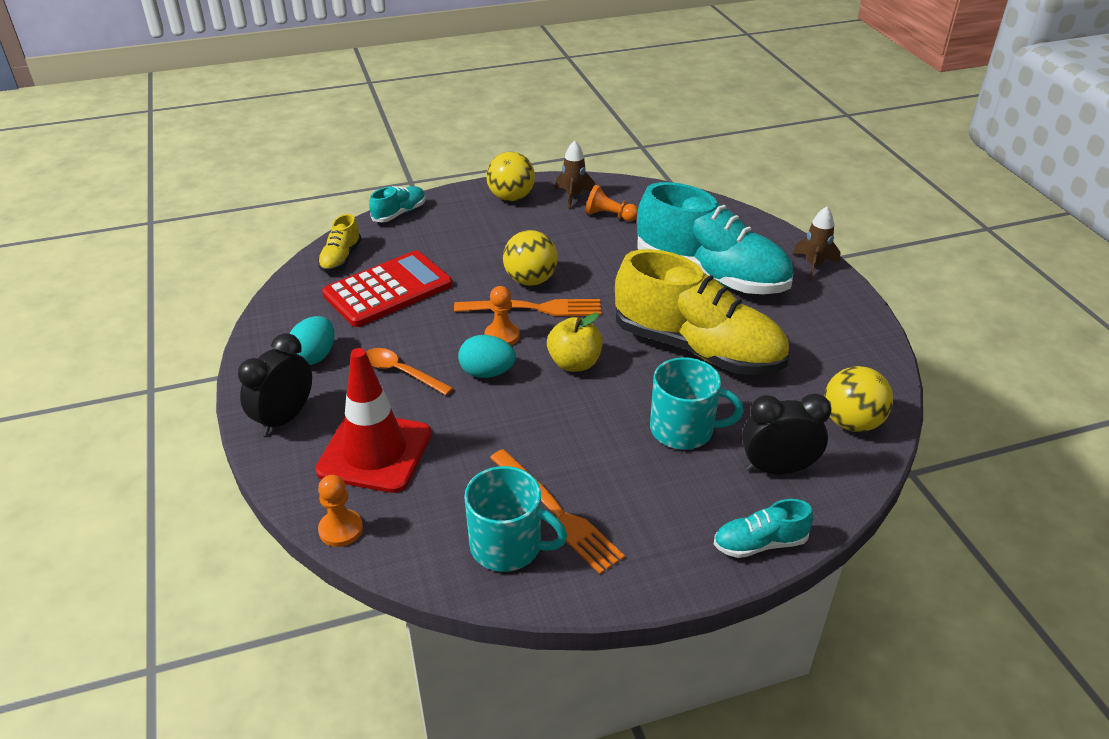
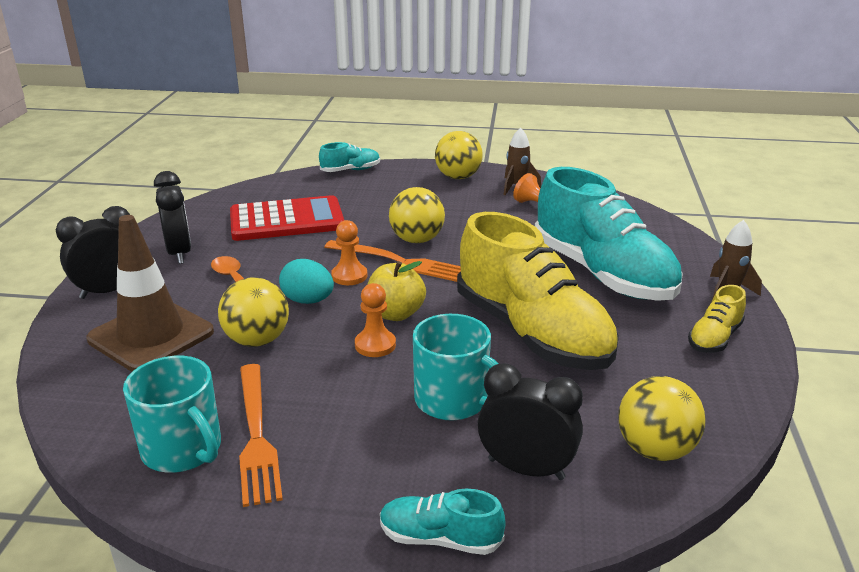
camera: 25 degrees right, 10 degrees down
turquoise egg [289,316,334,365] -> black clock [154,171,191,264]
red traffic cone [315,348,432,493] -> brown traffic cone [86,215,214,371]
yellow shoe [318,214,362,272] -> yellow shoe moved to [688,285,746,353]
orange pawn [318,475,363,547] -> orange pawn moved to [355,283,396,357]
none -> yellow ball [218,277,289,347]

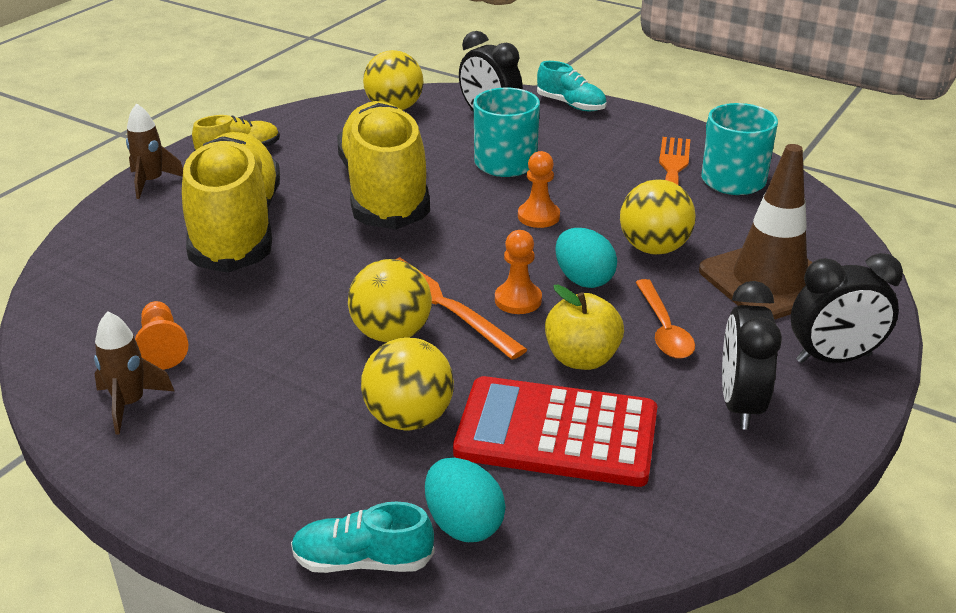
camera: 155 degrees left, 5 degrees up
yellow apple [367,261,426,321] -> yellow apple moved to [545,285,624,370]
yellow ball [435,131,483,179] -> yellow ball moved to [361,337,454,431]
turquoise shoe [535,167,683,301] -> yellow shoe [182,132,280,273]
none -> turquoise egg [425,458,505,542]

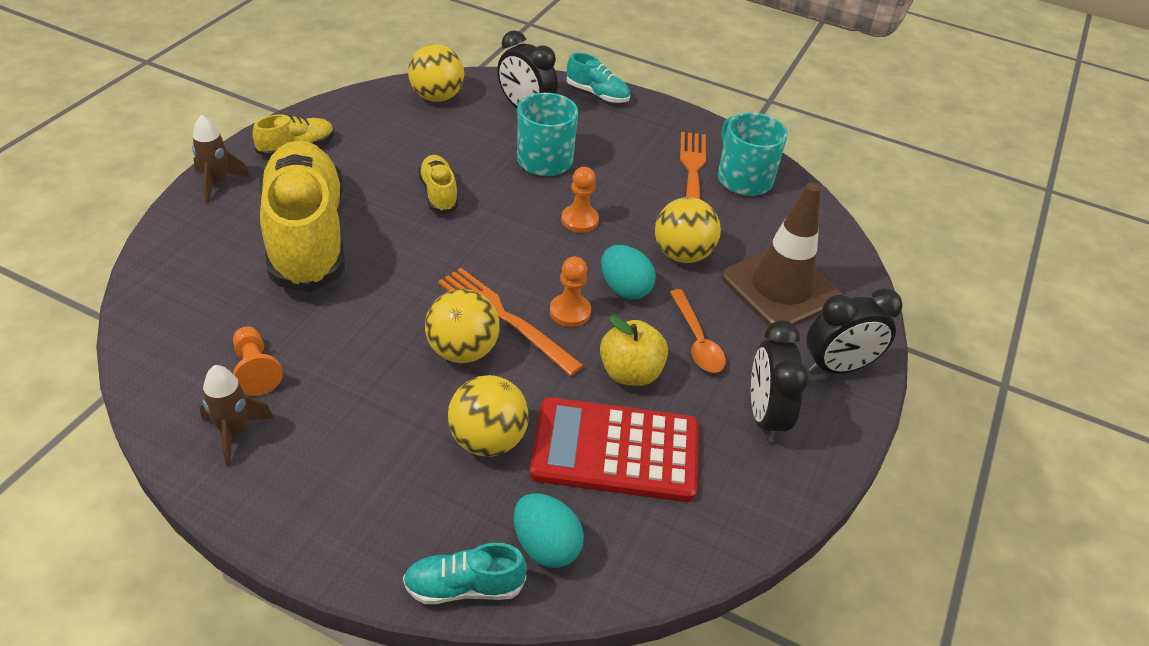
camera: 10 degrees left, 10 degrees up
yellow shoe [337,101,430,229] -> yellow shoe [418,155,458,214], size x0.43

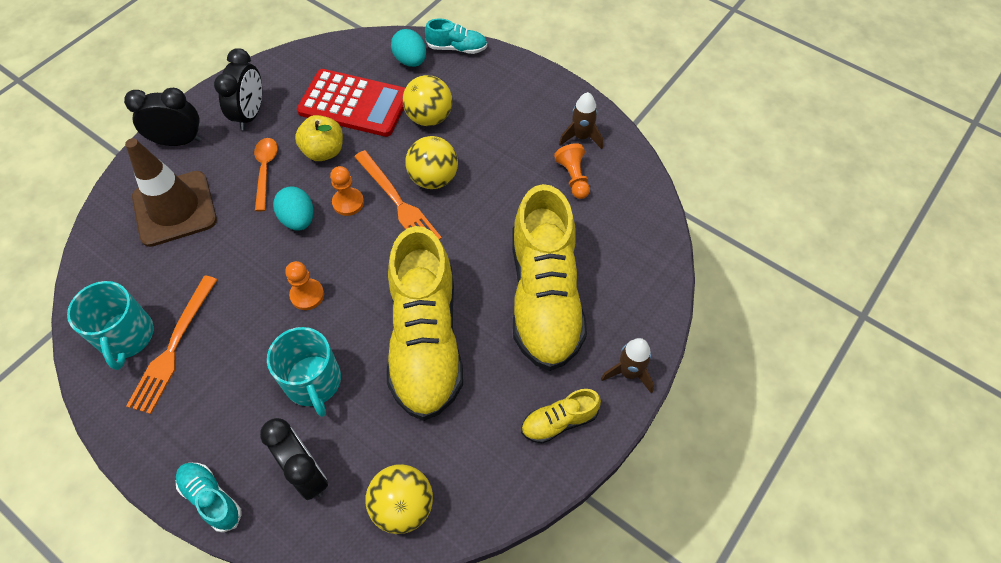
camera: 165 degrees left, 15 degrees up
yellow shoe [418,155,458,214] -> yellow shoe [387,226,463,421], size x2.30
yellow ball [655,197,721,263] -> none

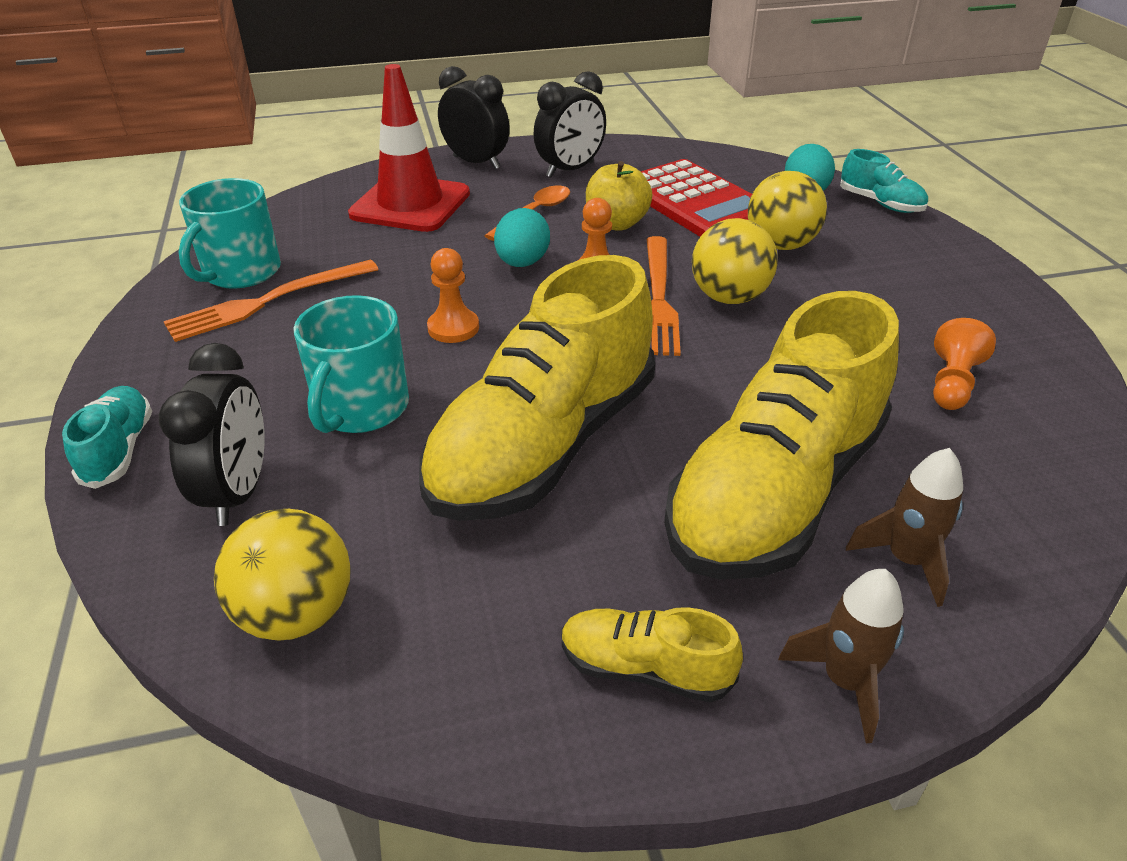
camera: 40 degrees right, 20 degrees down
brown traffic cone [125,138,217,247] -> red traffic cone [348,64,470,232]
brown rocket [559,92,603,149] -> brown rocket moved to [846,448,963,607]

